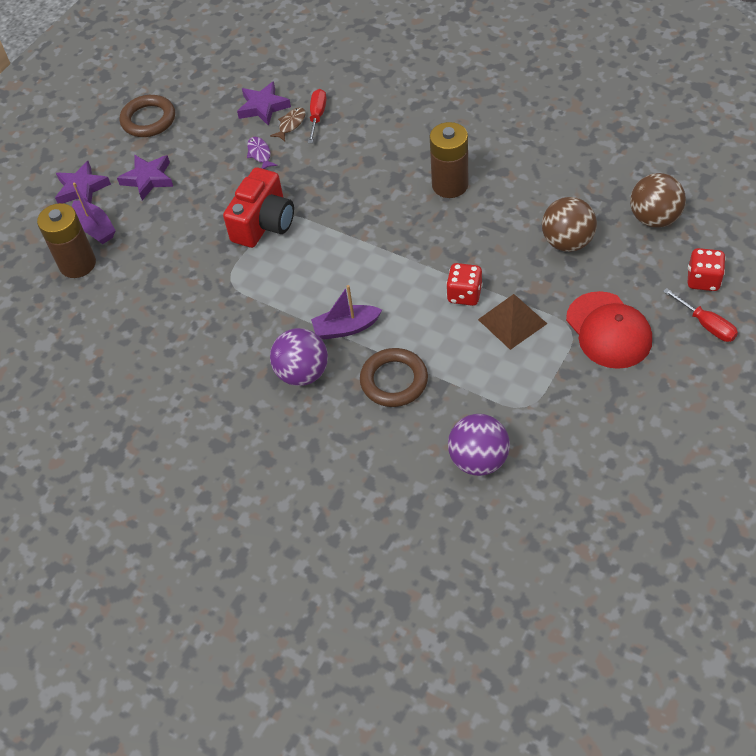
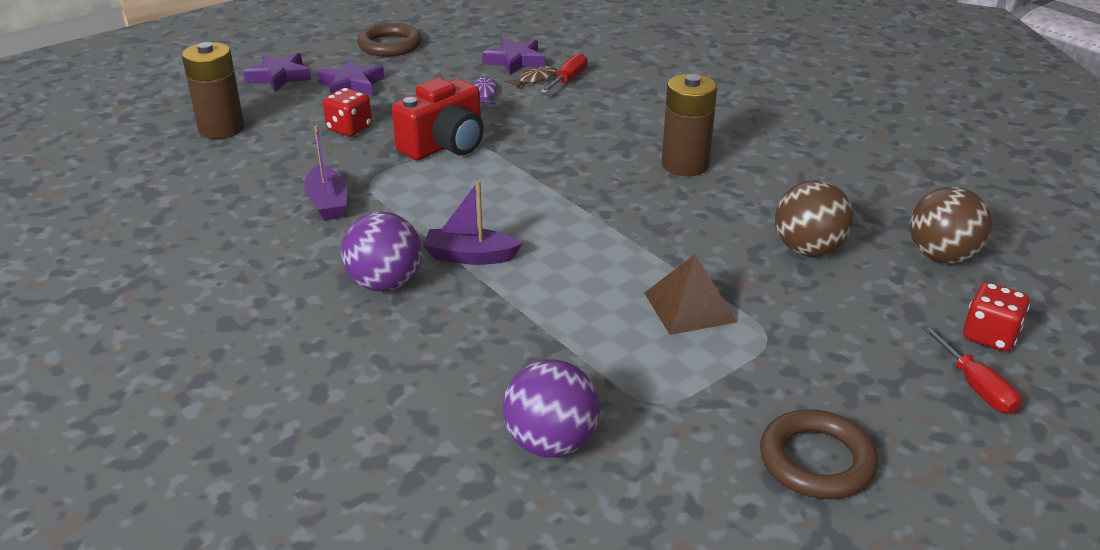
camera: 15 degrees right, 20 degrees down
purple boat [72,183,116,244] -> purple boat moved to [304,125,347,221]
brown ring [360,348,428,407] -> brown ring moved to [760,409,878,499]
red dice [446,263,483,306] -> red dice moved to [323,88,372,136]
red cap [566,291,652,369] -> none

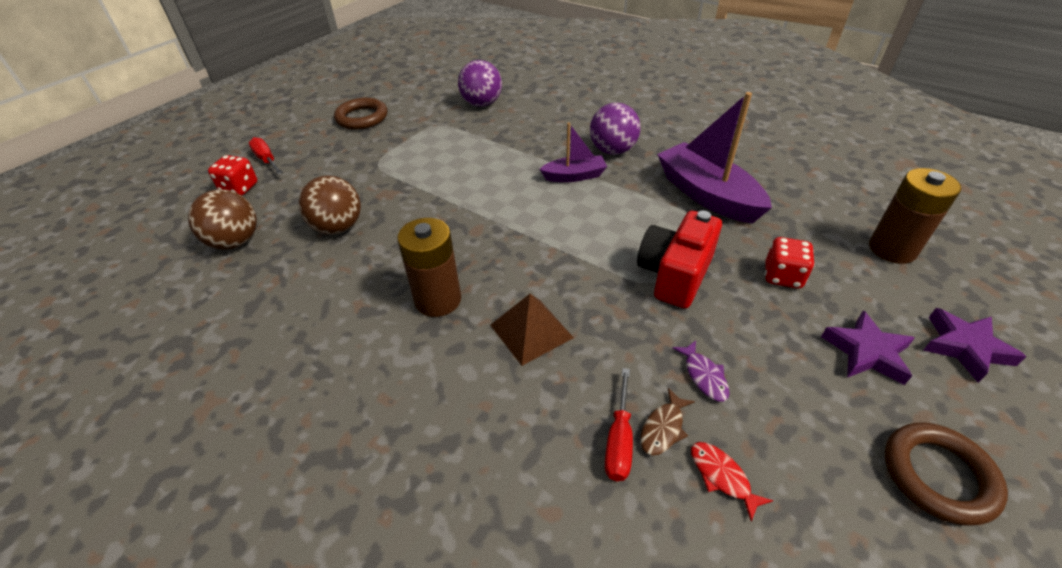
camera: 165 degrees right, 10 degrees up
purple boat [304,125,347,221] -> purple boat [657,92,772,224], size x1.80
purple star [482,38,545,75] -> red fish [691,442,773,521]
brown pyramid [644,254,737,335] -> brown pyramid moved to [490,294,574,366]

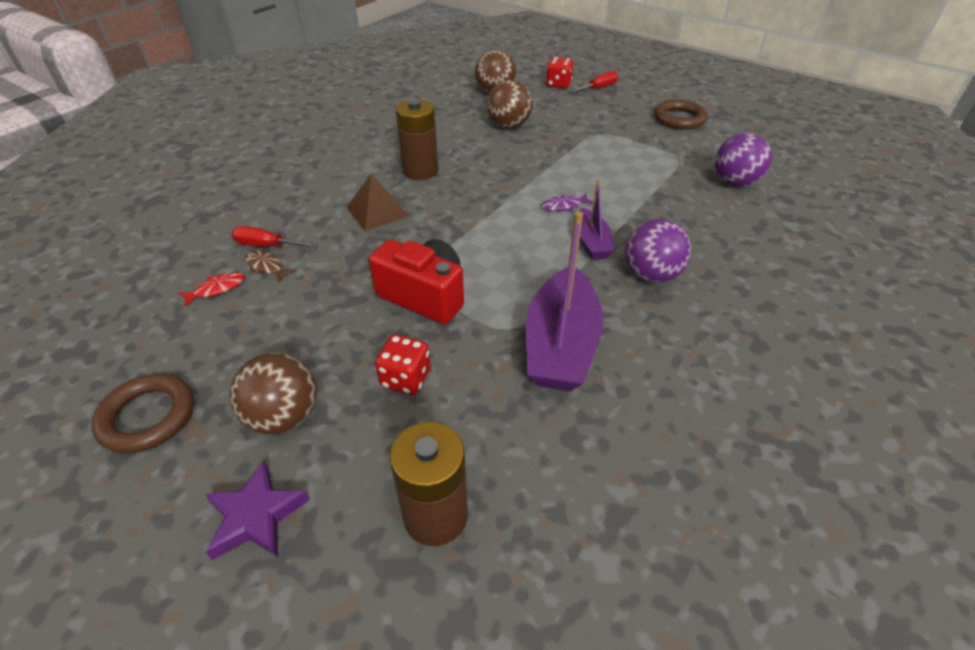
camera: 90 degrees right, 0 degrees up
purple boat [657,92,772,224] -> purple boat turned 135 degrees clockwise [526,211,603,391]
purple fish [672,340,730,402] -> purple fish moved to [541,193,593,212]
purple star [821,310,915,385] -> brown ball [230,353,317,434]

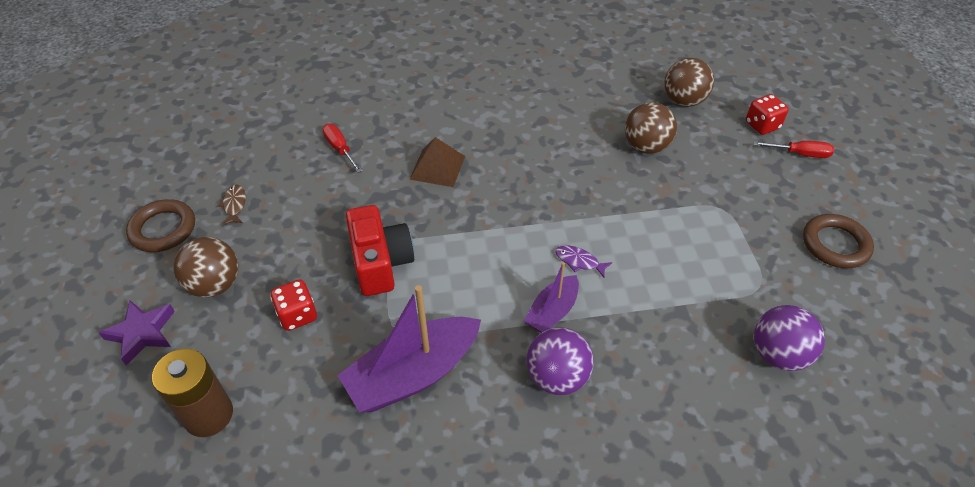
camera: 45 degrees right, 5 degrees up
red fish [178,272,245,307] -> none
brown fish [245,250,296,283] -> brown fish moved to [217,184,246,226]
brown battery [395,99,438,180] -> none

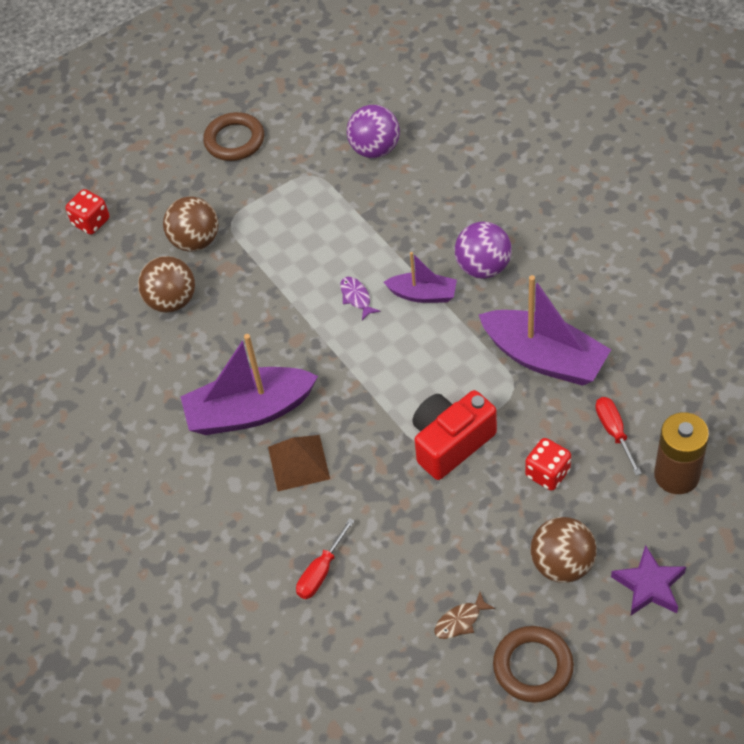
camera: 110 degrees left, 5 degrees up
purple fish [555,245,612,278] -> purple fish turned 150 degrees clockwise [340,277,381,320]
brown ball [664,58,714,107] -> brown ball moved to [163,196,218,252]
red screwdriver [753,141,834,158] -> red screwdriver moved to [595,397,642,476]
none -> purple boat [180,334,318,435]

